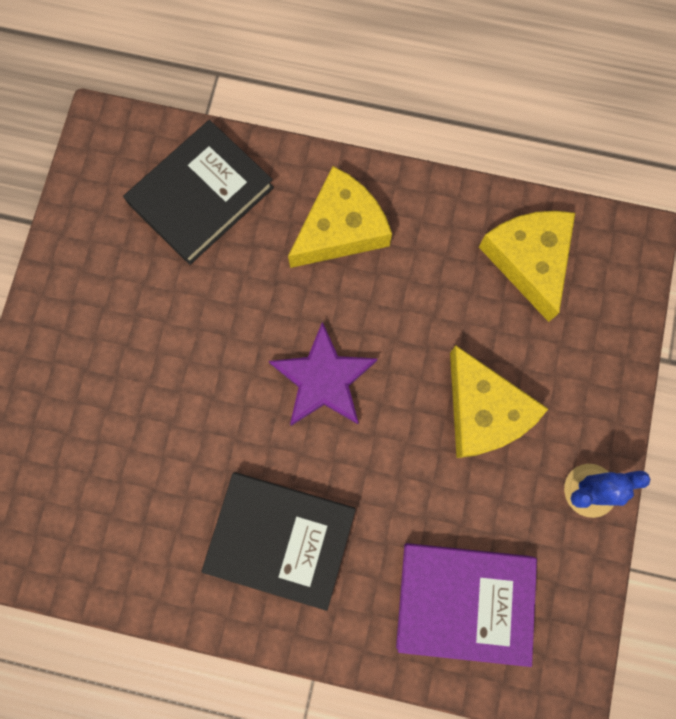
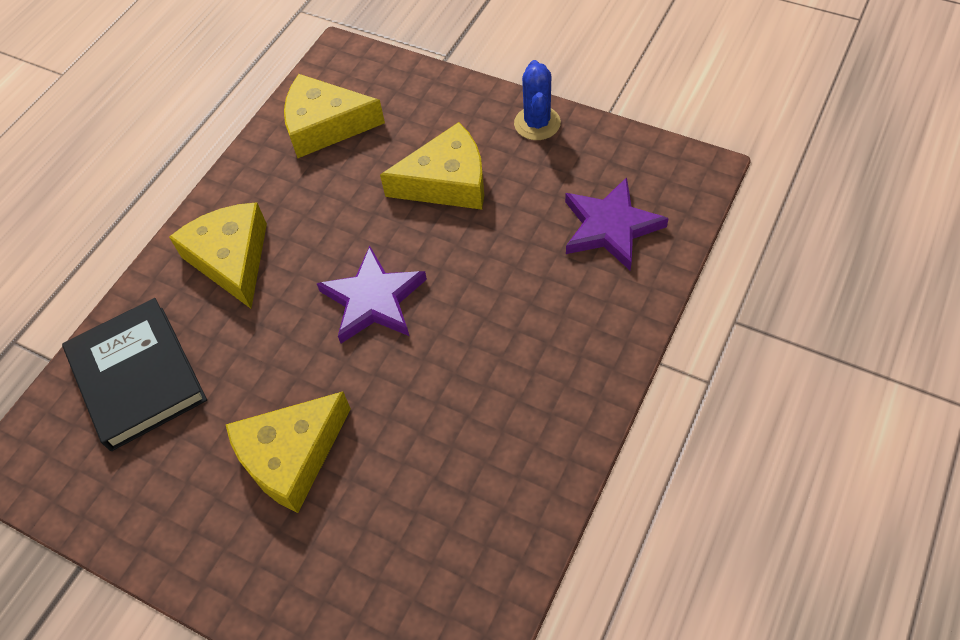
camera: 70 degrees left, 20 degrees down
black book [201,472,356,611] -> none
purple book [396,543,537,667] -> purple star [565,177,669,270]
none -> yellow cheese [226,391,351,513]

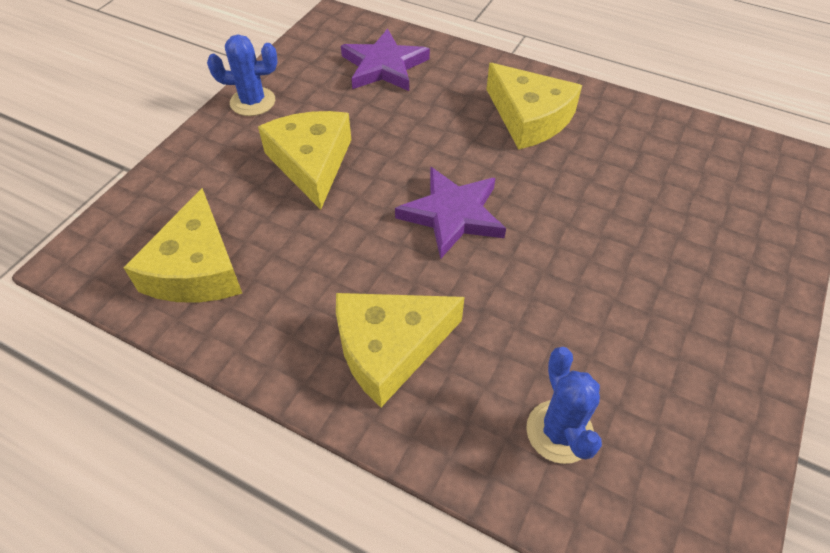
camera: 95 degrees left, 5 degrees down
black book [62,298,207,451] -> blue cactus [526,347,602,464]
yellow cheese [226,391,351,513] -> yellow cheese moved to [486,63,582,150]

